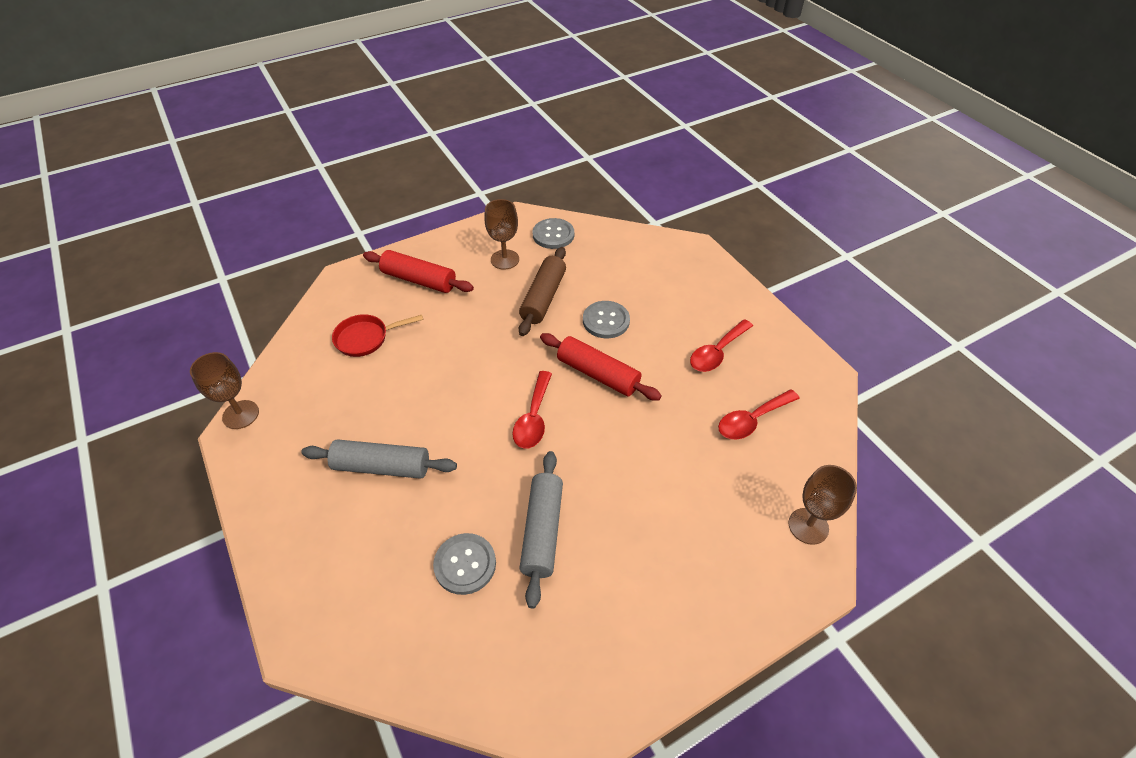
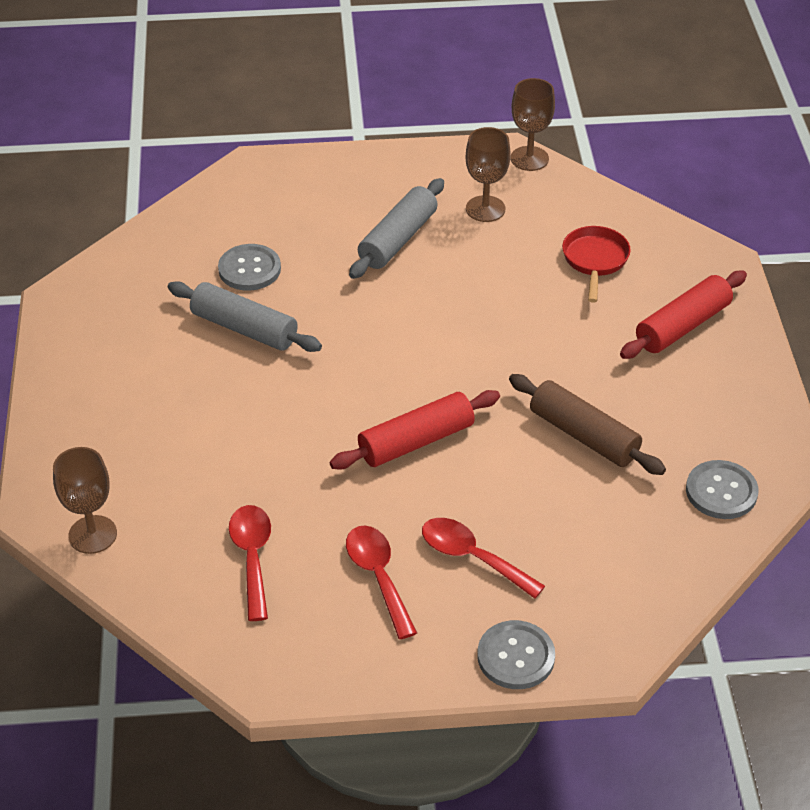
camera: 115 degrees right, 5 degrees down
brown goblet [484,199,519,270] -> brown goblet moved to [466,127,510,222]
red spoon [512,371,552,449] -> red spoon moved to [422,518,545,599]
grey button [583,301,630,338] -> grey button moved to [477,620,555,689]

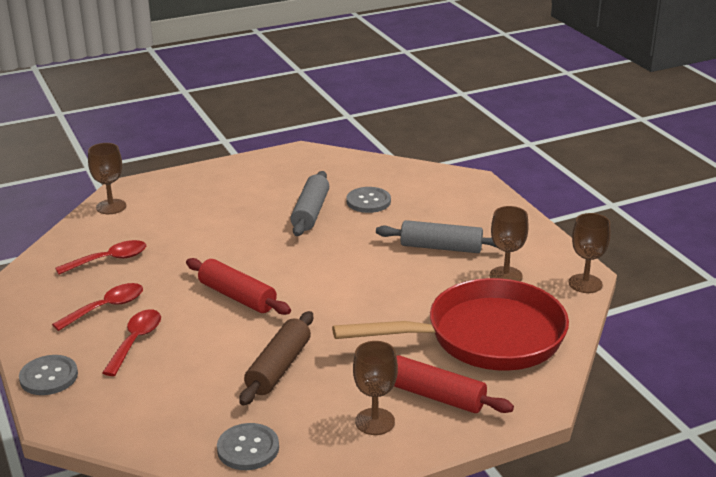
camera: 70 degrees right, 15 degrees down
red pan [562,226,631,303] -> red pan [332,278,569,371], size x2.32
none -> brown goblet [353,341,398,435]

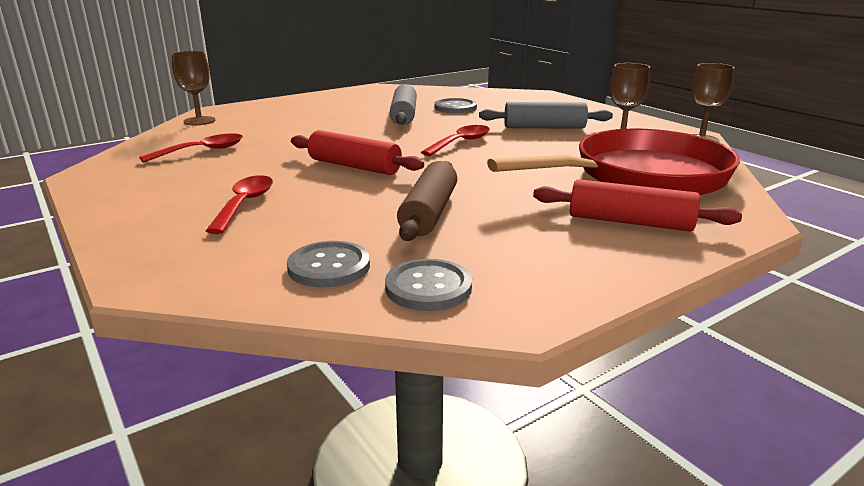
camera: 10 degrees left, 5 degrees down
grey button [19,355,78,395] -> grey button moved to [287,241,370,288]
red spoon [52,283,143,331] -> red spoon moved to [421,125,490,156]
brown goblet [353,341,398,435] -> none

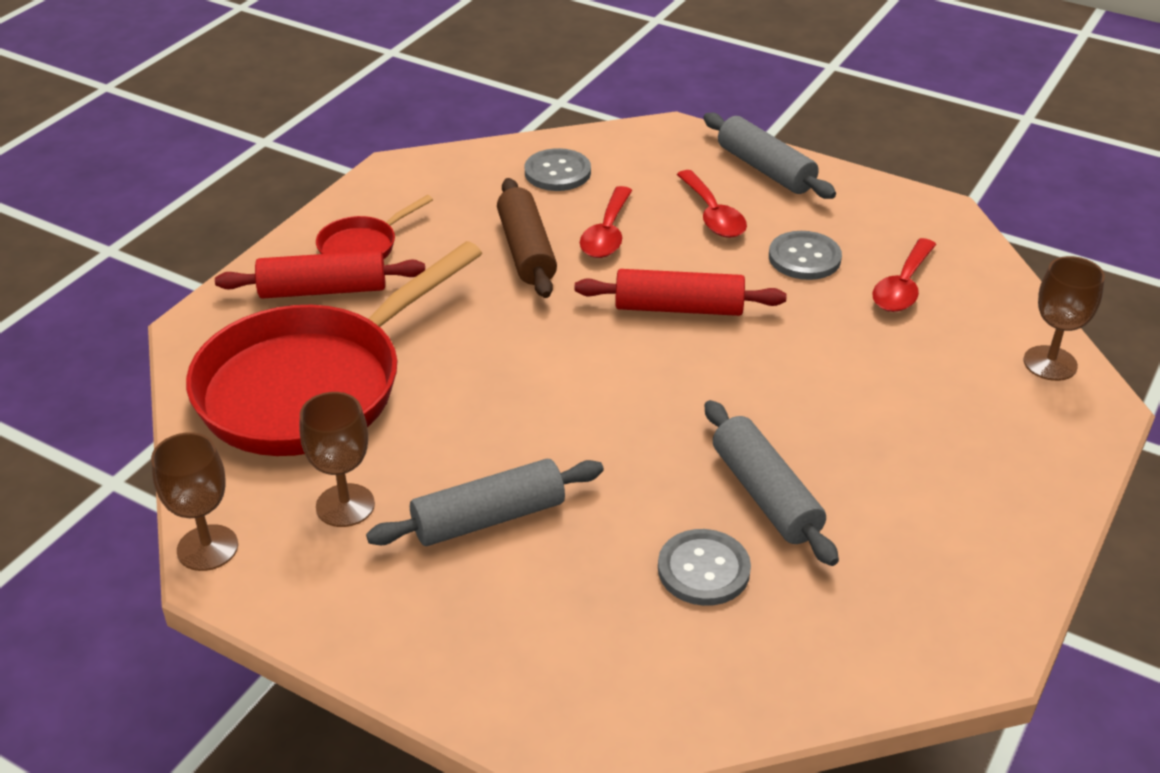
camera: 155 degrees right, 15 degrees up
grey button [385,259,472,311] -> grey button moved to [769,231,842,280]
red spoon [421,125,490,156] -> red spoon moved to [580,186,632,258]
none -> red pan [316,195,433,259]
none -> grey rolling pin [703,113,836,199]

